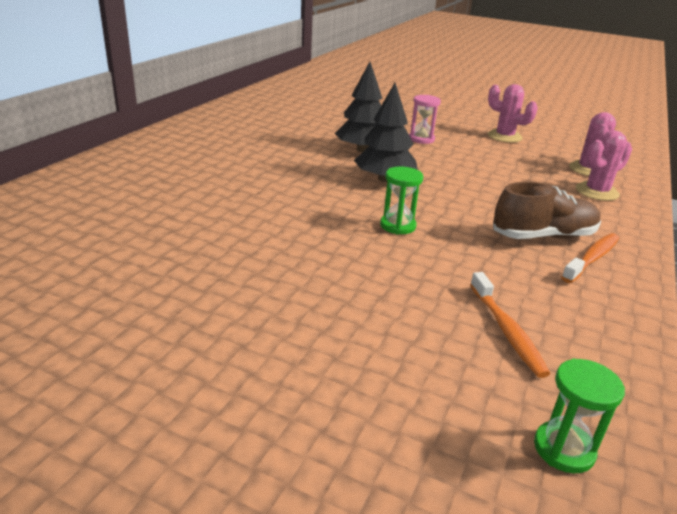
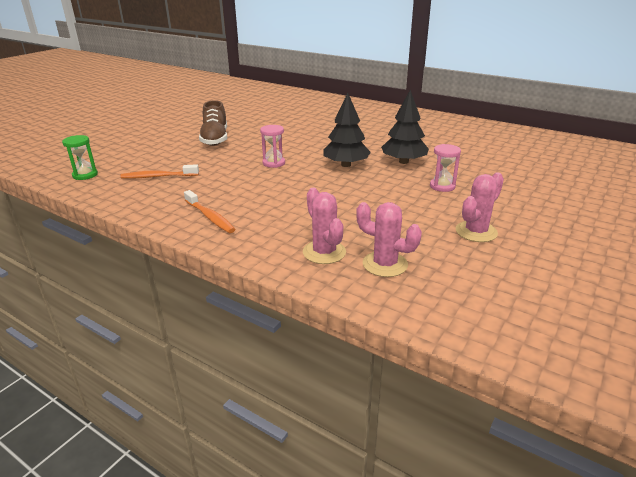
camera: 100 degrees right, 0 degrees up
green hourglass [380,166,423,235] -> pink hourglass [260,125,285,168]
brown shoe [493,182,601,239] -> brown shoe moved to [199,100,227,146]

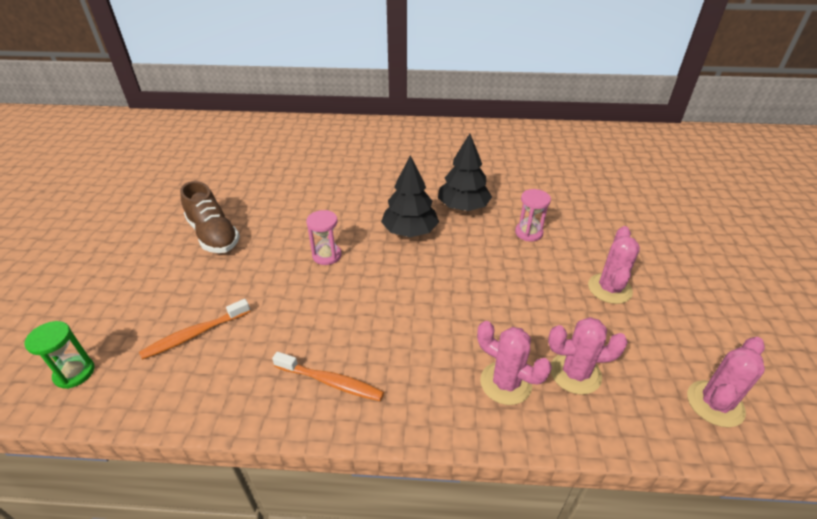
camera: 30 degrees left, 10 degrees up
none -> pink cactus [687,337,765,427]

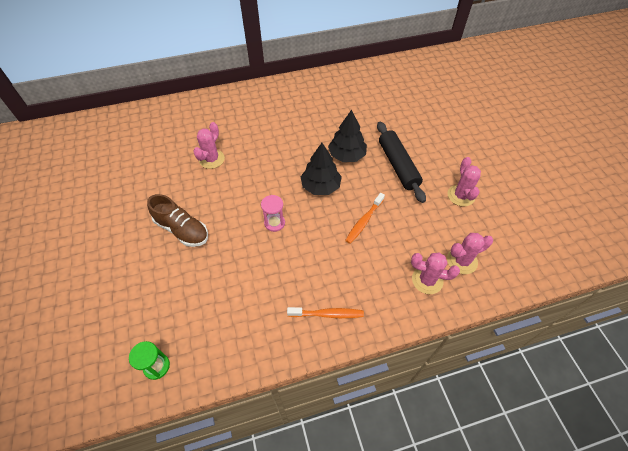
camera: 20 degrees left, 15 degrees up
orange toothbrush [139,299,250,360] -> orange toothbrush moved to [345,193,385,244]
pink hourglass [515,189,551,241] -> black rolling pin [377,122,426,203]
pink cactus [687,337,765,427] -> pink cactus moved to [193,122,225,169]

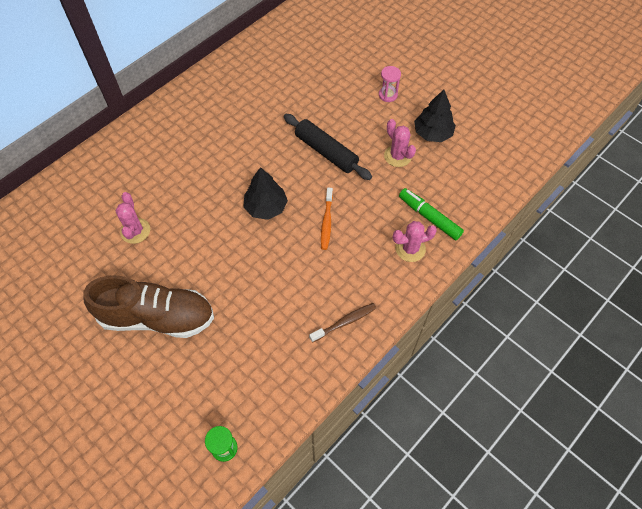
camera: 30 degrees left, 5 degrees up
brown shoe [147,194,208,247] -> brown shoe [84,275,214,338], size x1.58
pink hourglass [261,195,285,232] -> pink hourglass moved to [379,66,401,102]
orange toothbrush [287,307,364,318] -> brown toothbrush [309,303,376,343]
black tree [328,110,367,162] -> black tree moved to [414,89,456,142]
pink cactus [447,233,493,274] -> green marker [399,188,464,240]

